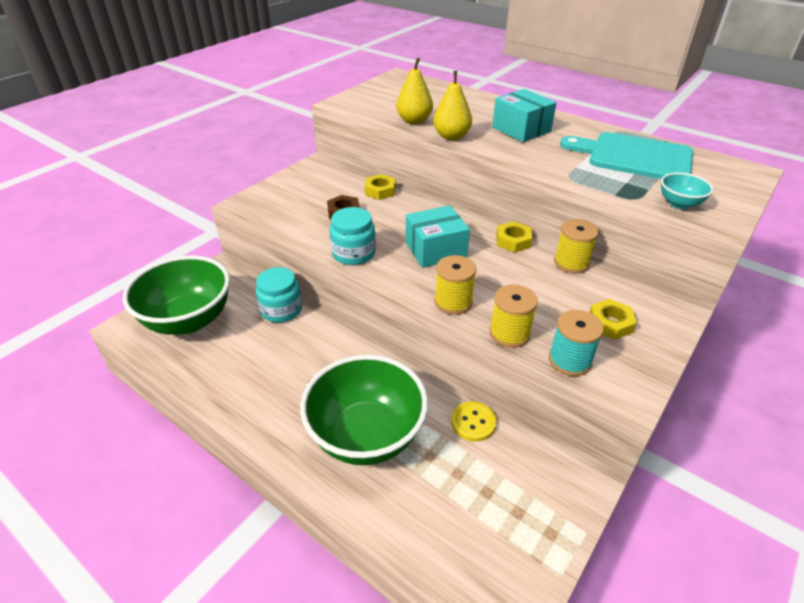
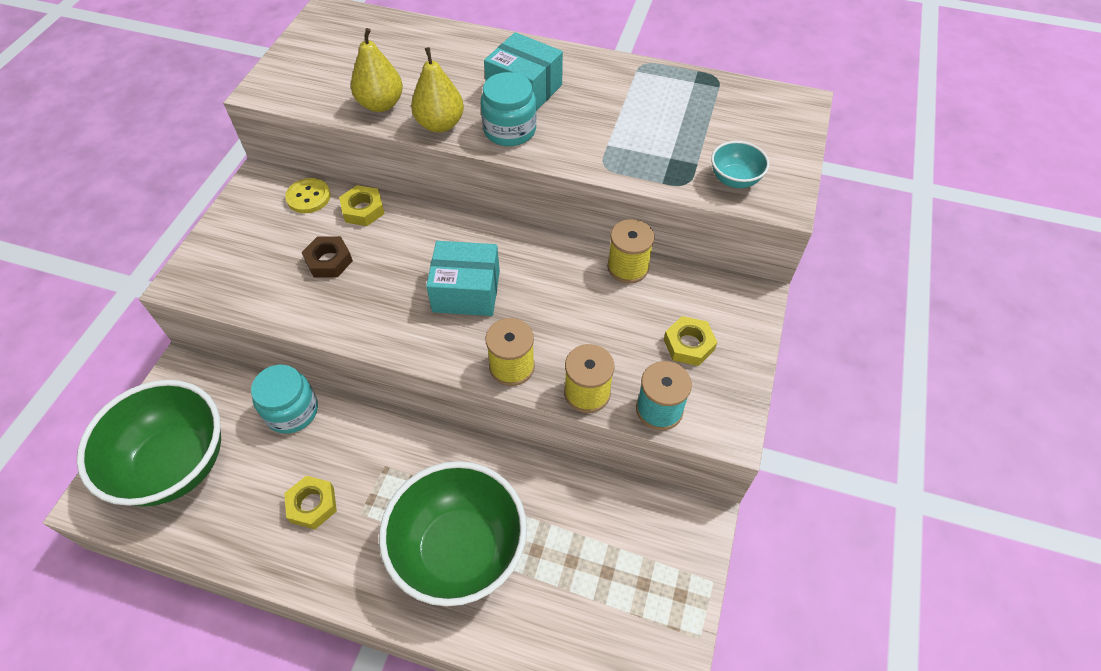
camera: 20 degrees left, 15 degrees up
turquoise jar [329,207,376,265] -> turquoise jar moved to [481,72,537,146]
turquoise box [406,205,470,268] -> turquoise box turned 45 degrees clockwise [426,241,500,316]
yellow button [451,402,497,441] -> yellow button moved to [285,178,331,213]
yellow nut [496,221,533,252] -> yellow nut moved to [284,476,337,529]
turquoise cutting board [560,132,693,179] -> none

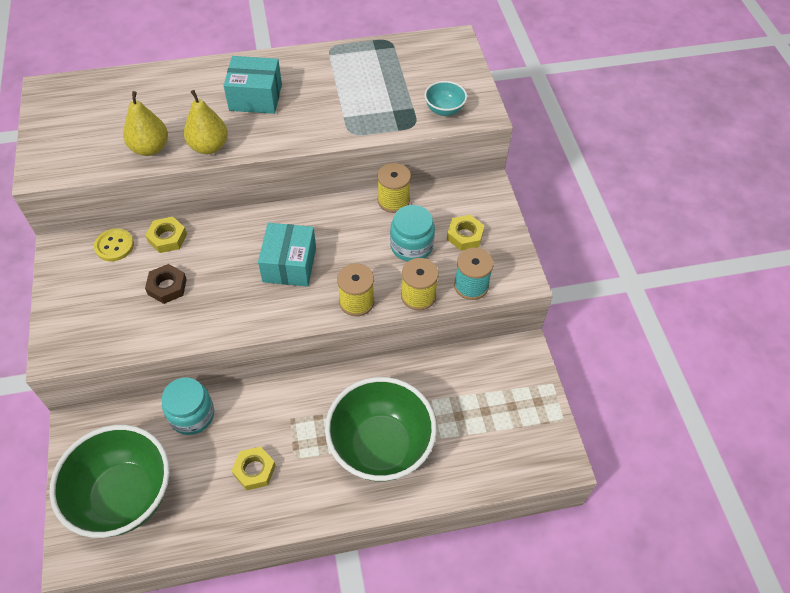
camera: 30 degrees left, 0 degrees up
turquoise box [426,241,500,316] -> turquoise box turned 60 degrees counterclockwise [258,223,316,287]
turquoise jar [481,72,537,146] -> turquoise jar moved to [390,205,435,261]

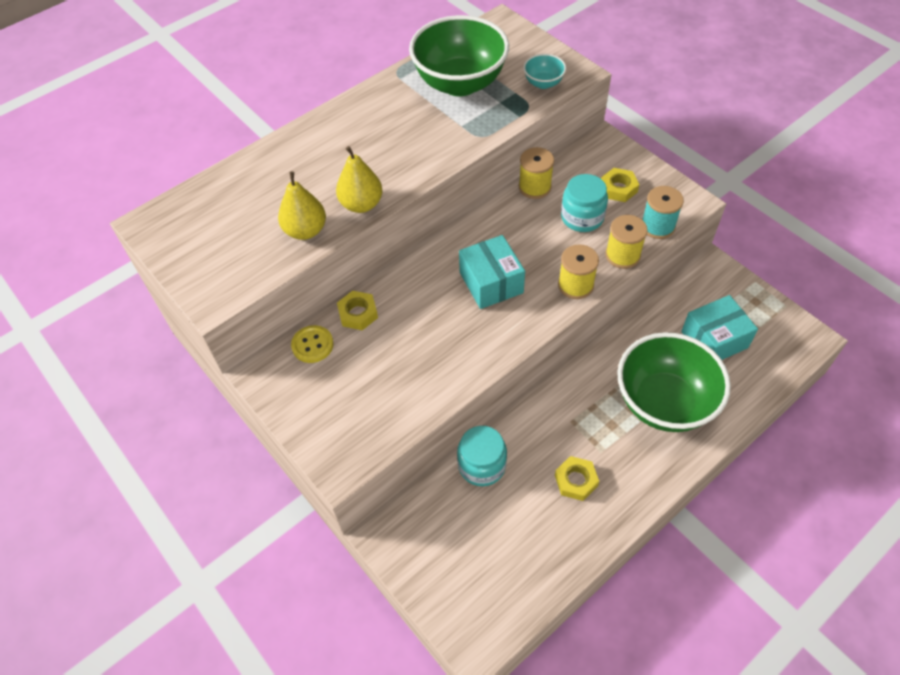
camera: 25 degrees left, 0 degrees up
green bowl [49,425,170,538] -> green bowl moved to [409,15,509,96]
brown nut [145,264,187,304] -> none
turquoise box [223,56,282,114] -> turquoise box moved to [681,295,758,360]

